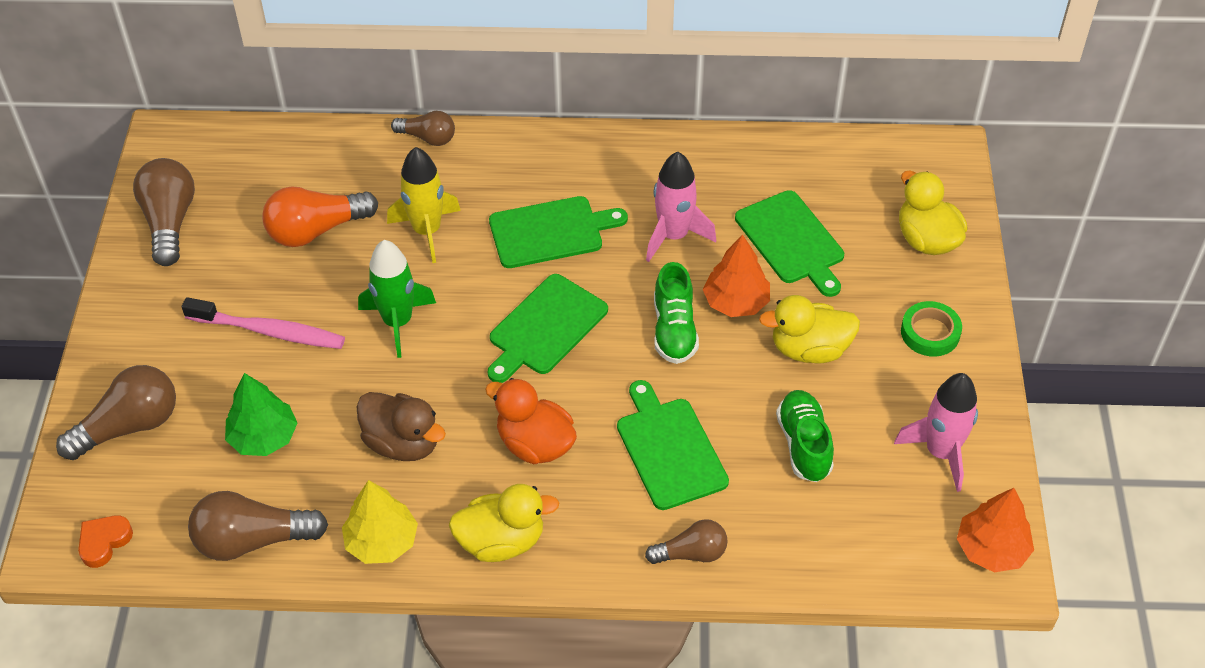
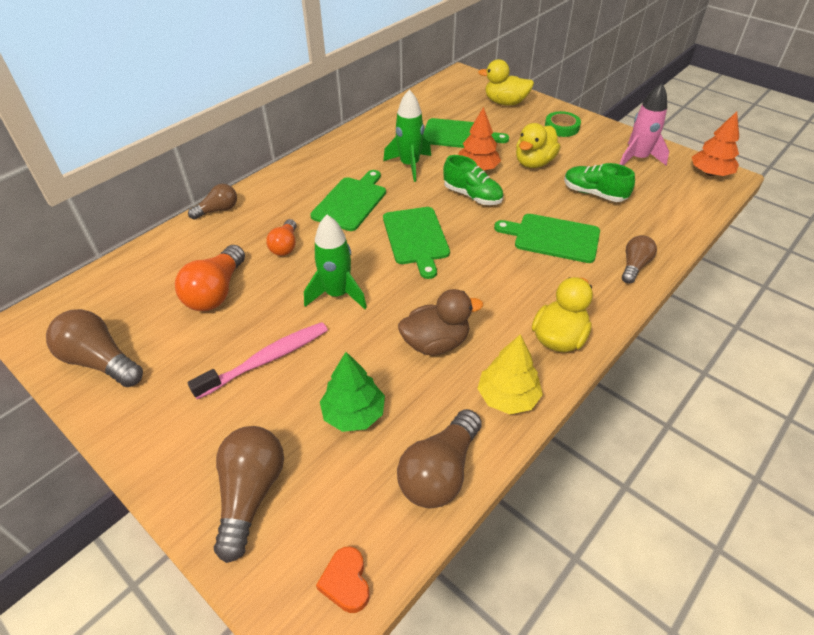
camera: 50 degrees left, 5 degrees down
yellow rocket [387,147,461,263] -> orange light bulb [266,219,297,256]
orange duck [485,378,577,464] -> none
pink rocket [646,152,716,262] -> green rocket [383,90,431,182]

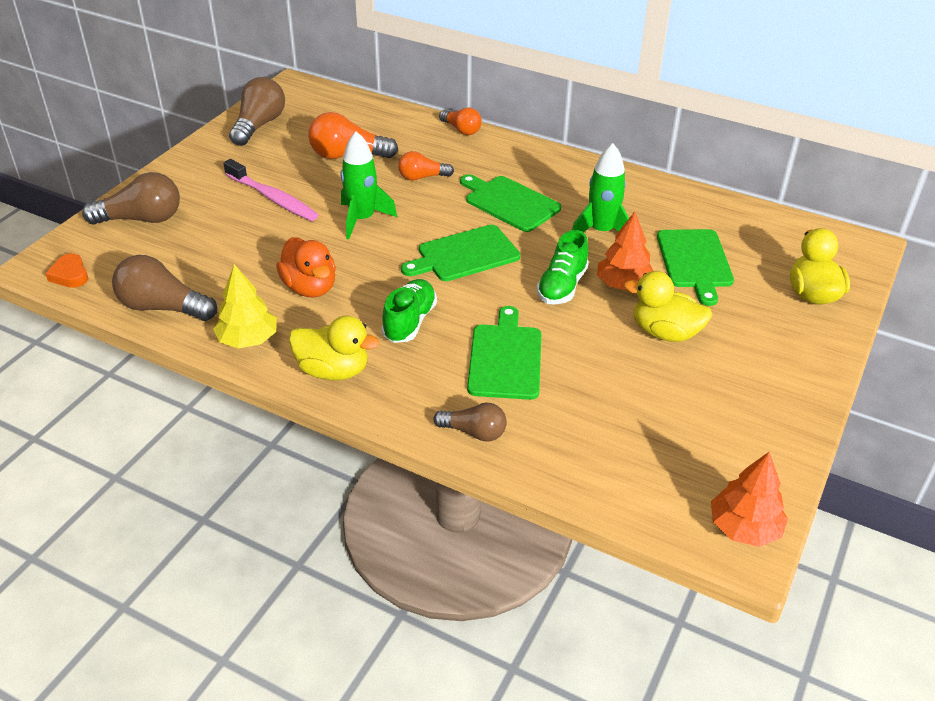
camera: 75 degrees right, 5 degrees down
brown light bulb [188,184,237,220] -> orange light bulb [439,108,482,135]
green cutting board [310,170,386,231] -> green cutting board turned 150 degrees counterclockwise [460,174,561,232]
orange heart [316,546,370,613] -> orange heart turned 90 degrees counterclockwise [45,253,88,288]
green tree [320,352,385,432] -> none
brown duck [398,289,483,355] -> orange duck [276,237,336,298]
green tape [545,111,581,137] -> none
green shoe [564,163,635,202] -> green shoe moved to [382,279,437,343]
pink rocket [620,83,669,166] -> none

